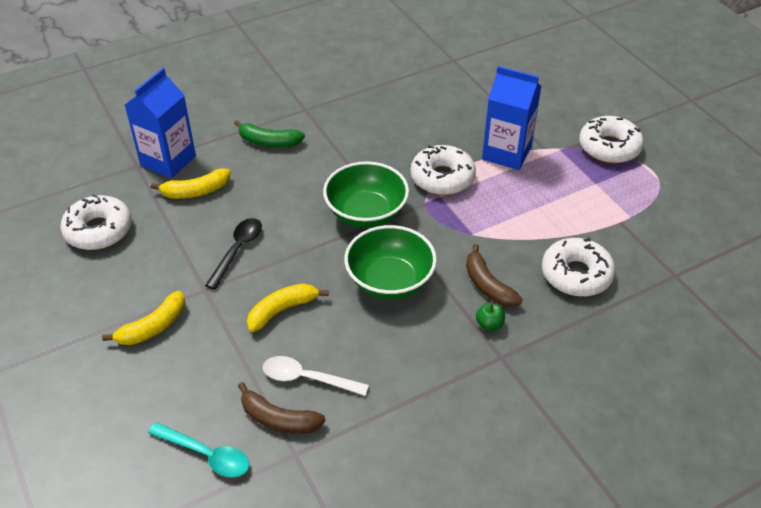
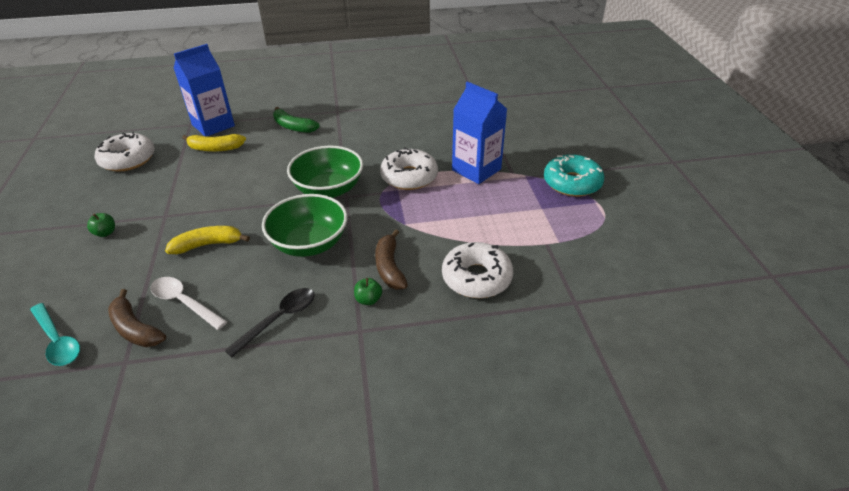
camera: 20 degrees right, 5 degrees down
yellow banana [102,291,185,345] -> green apple [87,213,115,237]
black spoon [205,218,262,290] -> black spoon moved to [224,288,315,357]
white donut [579,116,644,163] -> turquoise donut [544,154,604,197]

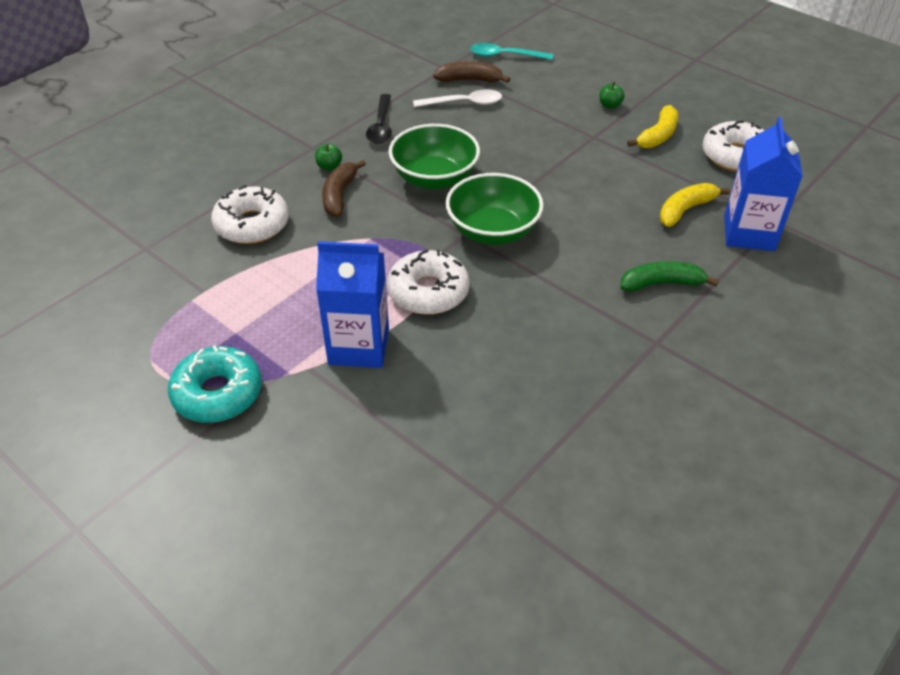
camera: 140 degrees right, 5 degrees up
yellow banana [165,226,250,254] -> yellow banana moved to [627,105,678,148]
brown banana [375,229,408,290] -> brown banana turned 120 degrees counterclockwise [322,160,366,217]

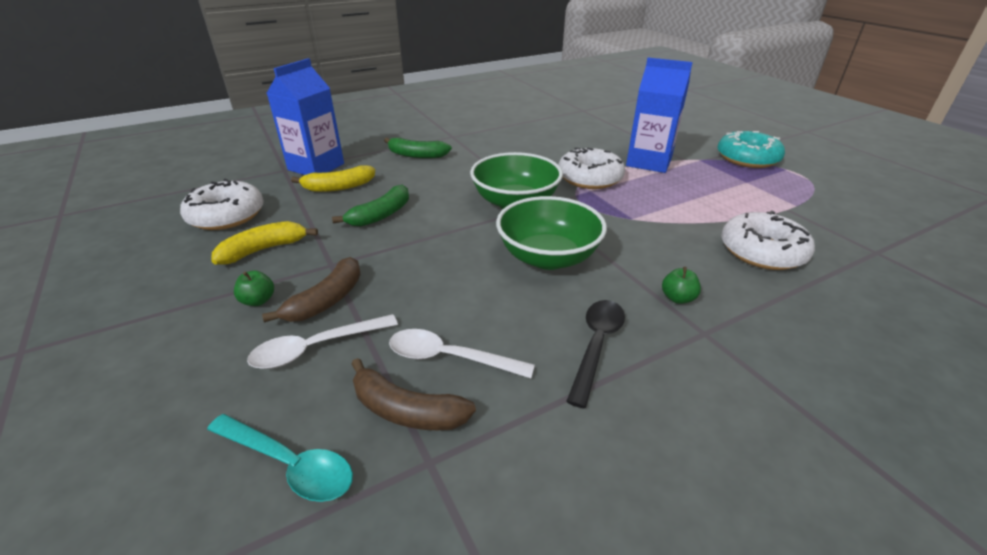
camera: 160 degrees left, 10 degrees down
brown banana [322,160,366,217] -> brown banana moved to [262,257,361,322]
none -> white spoon [247,314,398,369]
none -> green banana [332,185,409,227]

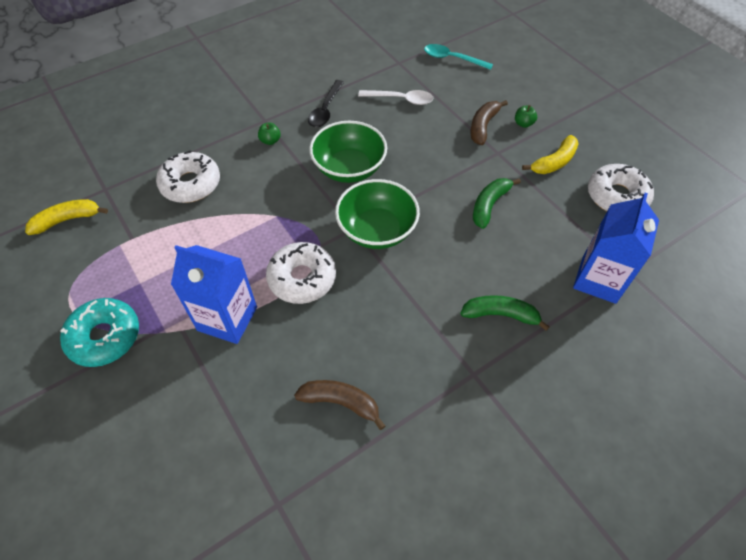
camera: 175 degrees right, 20 degrees up
white spoon [247,314,398,369] -> none
yellow banana [291,166,375,192] -> yellow banana moved to [25,199,108,235]
brown banana [351,358,476,430] -> brown banana moved to [294,380,385,430]

